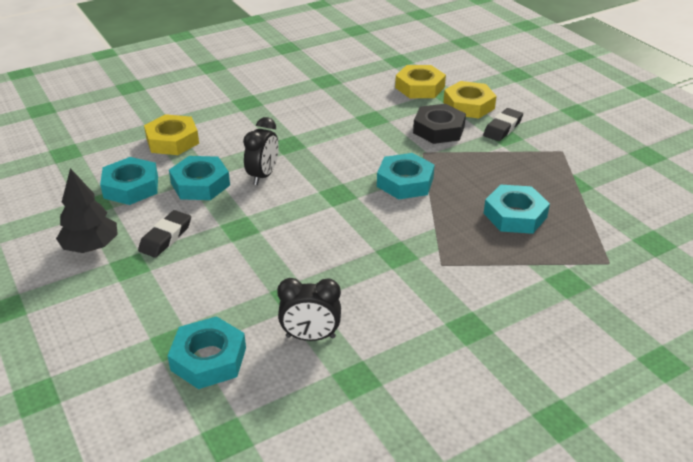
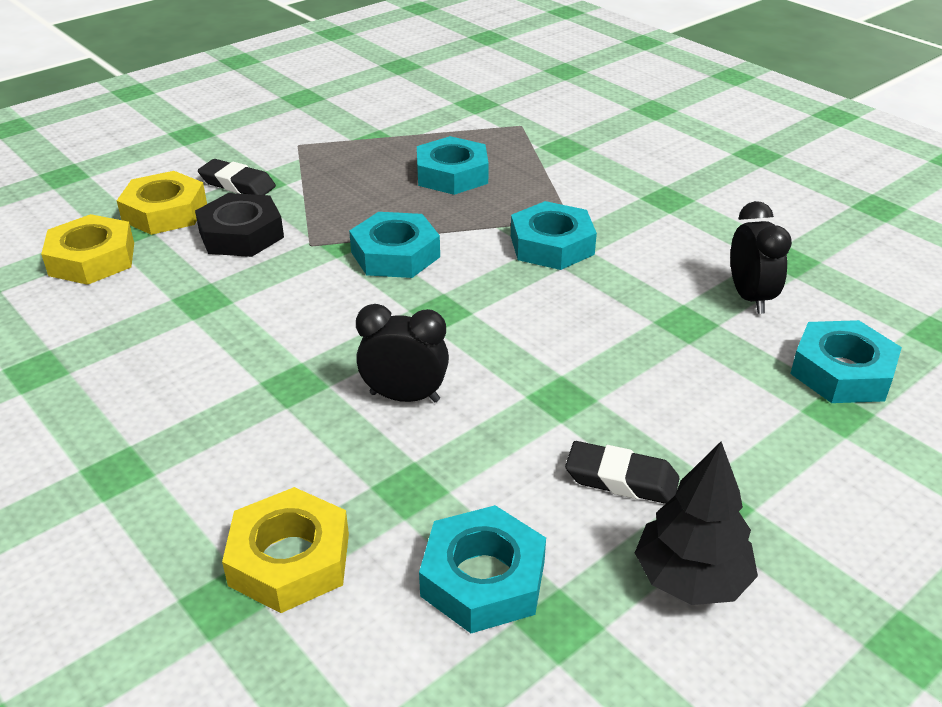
camera: 100 degrees left, 0 degrees up
turquoise nut [169,156,230,200] -> turquoise nut moved to [511,201,597,270]

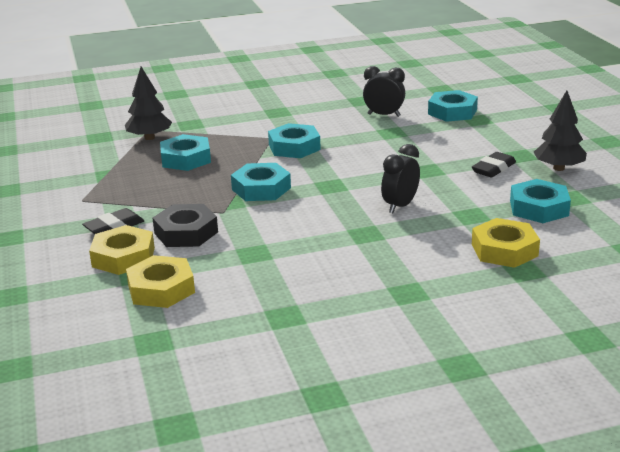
camera: 65 degrees left, 10 degrees down
none -> black tree [125,67,172,140]

